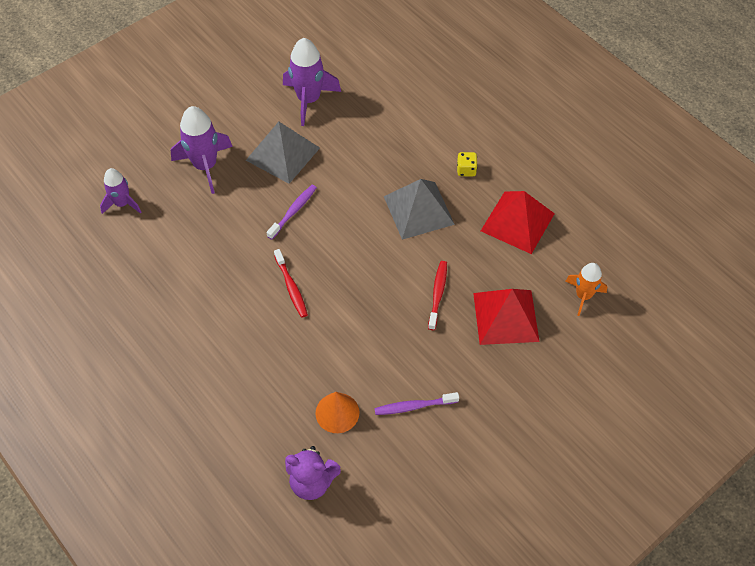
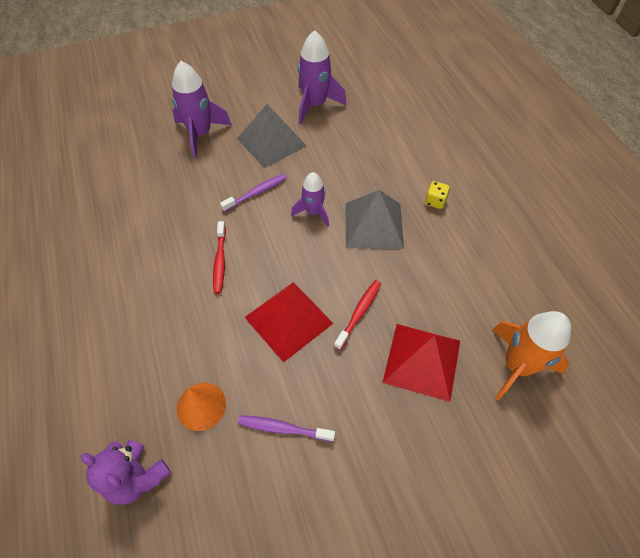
camera: 20 degrees right, 0 degrees up
purple rocket [100,168,142,214] -> purple rocket moved to [291,172,329,226]
red pyramid [481,191,555,254] -> red pyramid moved to [244,282,334,362]
orange rocket [565,263,607,316] -> orange rocket [492,311,571,401], size x1.61

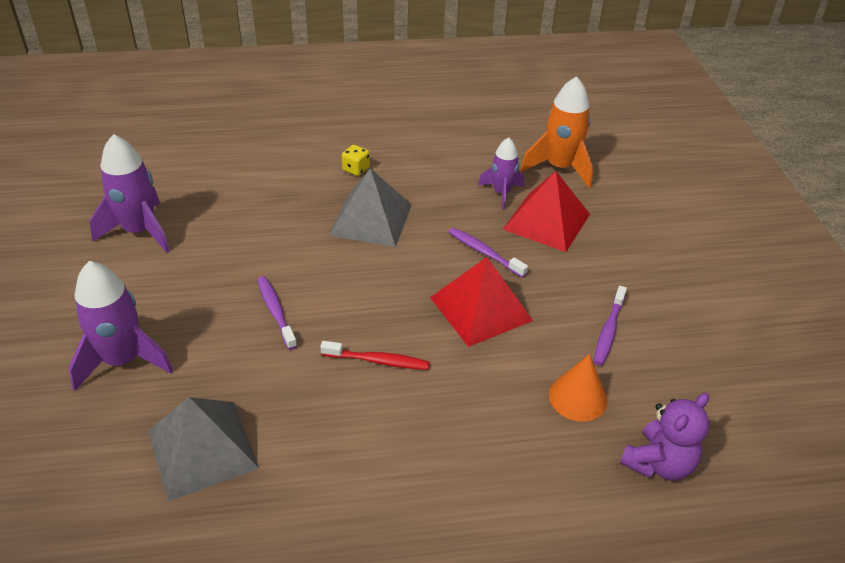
camera: 80 degrees left, 15 degrees down
grey pyramid [237,104,306,168] -> grey pyramid moved to [148,397,259,501]
purple rocket [291,172,329,226] -> purple rocket moved to [478,137,524,210]
red toothbrush [334,280,381,350] -> purple toothbrush [449,228,528,278]

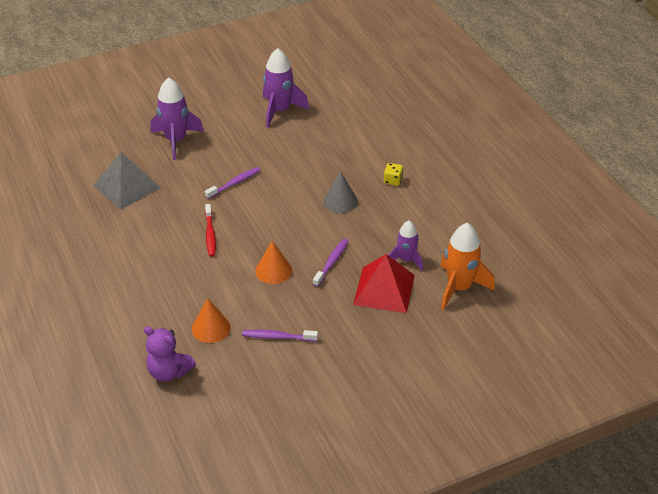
camera: 75 degrees right, 0 degrees up
grey pyramid [329,168,412,247] -> grey cone [323,172,358,213]
red pyramid [430,257,533,347] -> orange cone [255,241,292,284]

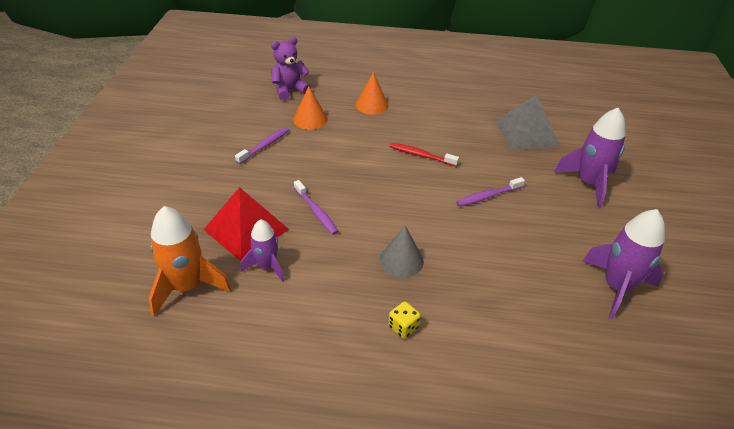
camera: 120 degrees right, 0 degrees up
purple toothbrush [205,167,260,199] -> purple toothbrush turned 75 degrees clockwise [456,177,525,207]
orange cone [255,241,292,284] -> orange cone moved to [356,72,388,115]

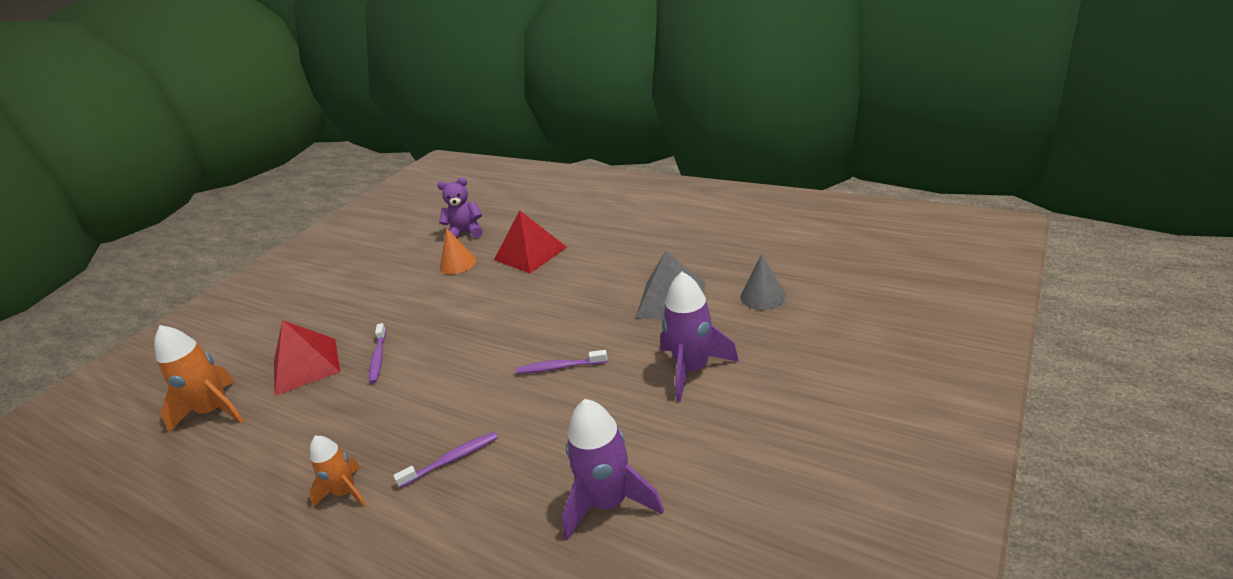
camera: 30 degrees right, 10 degrees down
purple toothbrush [235,127,289,164] -> purple toothbrush moved to [393,432,498,488]
purple rocket [241,219,284,282] -> none
orange cone [356,72,388,115] -> red pyramid [494,210,567,273]
grey cone [380,225,424,278] -> grey cone moved to [740,254,786,310]
yellow dice [388,301,421,339] -> orange rocket [309,436,366,507]
red toothbrush [390,143,459,166] -> none

